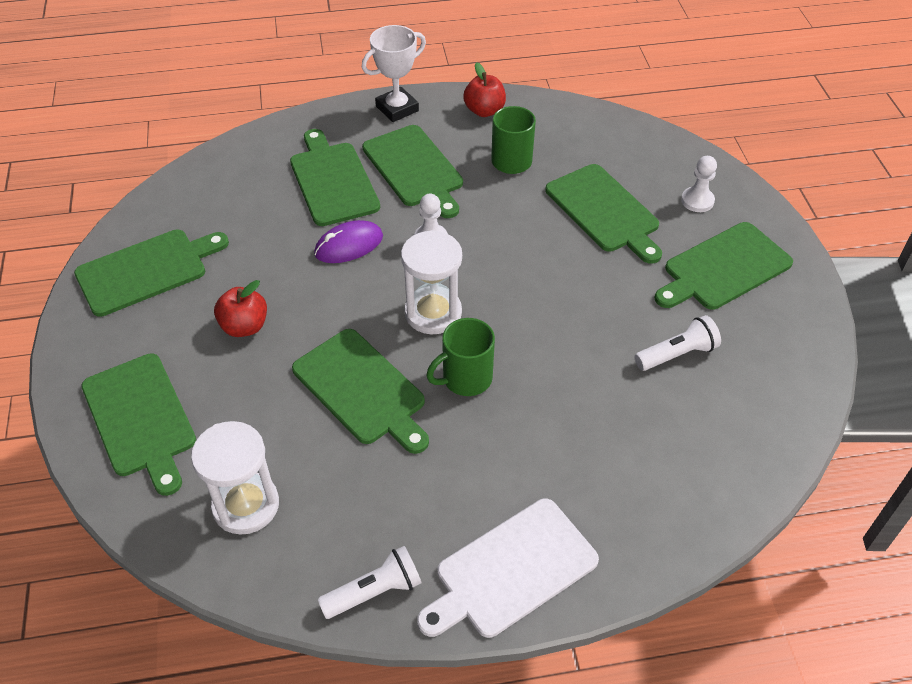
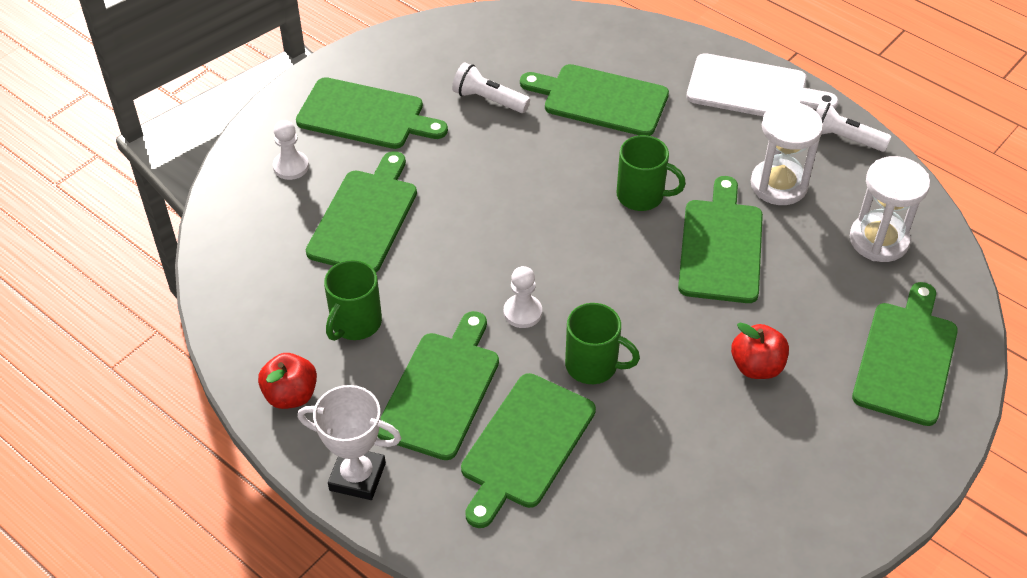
camera: 130 degrees left, 0 degrees up
green cutting board [74,230,229,317] -> green cutting board moved to [520,64,669,136]
purple mouse [314,220,383,263] -> green mug [565,303,640,384]
white hourglass [401,230,462,334] -> white hourglass moved to [751,101,823,205]

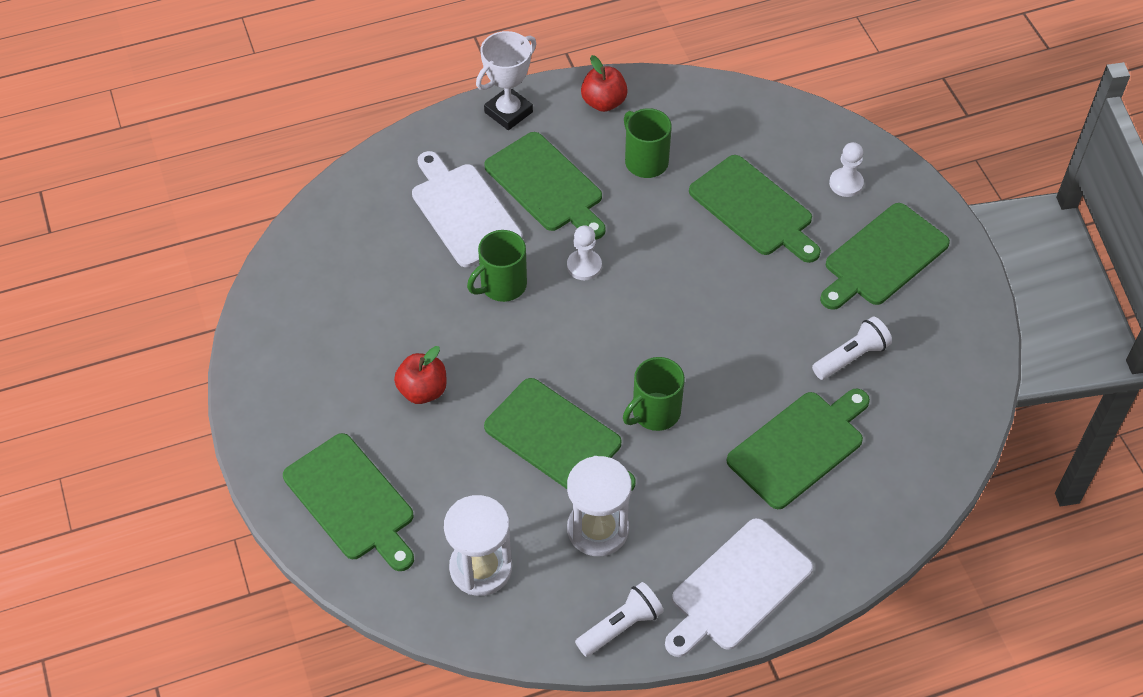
camera: 120 degrees right, 5 degrees up
green cutting board [461,373,596,528] -> white cutting board [412,151,523,267]

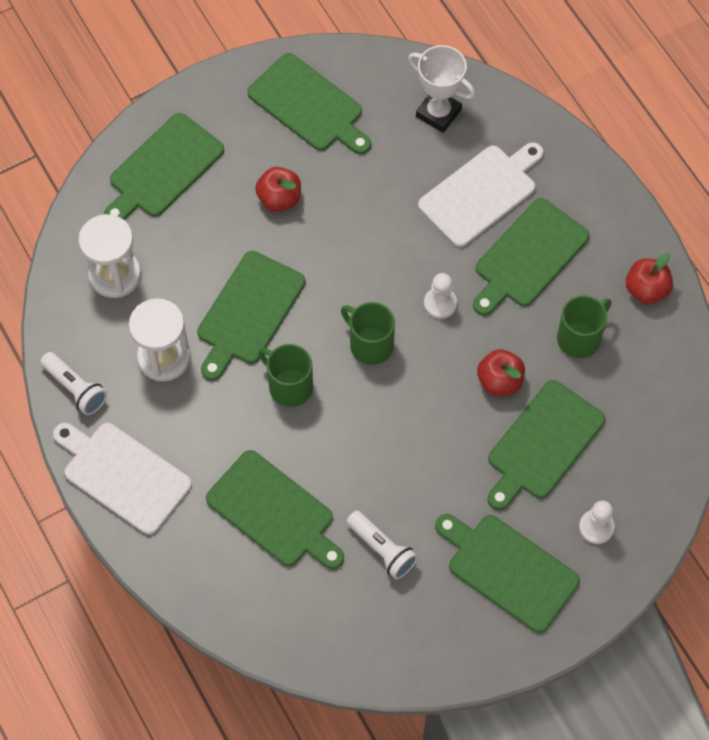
camera: 80 degrees right, 10 degrees up
green mug [467,230,527,302] -> green mug moved to [341,302,395,365]
white trophy [476,31,536,130] -> white trophy moved to [408,45,475,133]
none -> green cutting board [247,53,371,154]
none -> red apple [477,349,525,396]

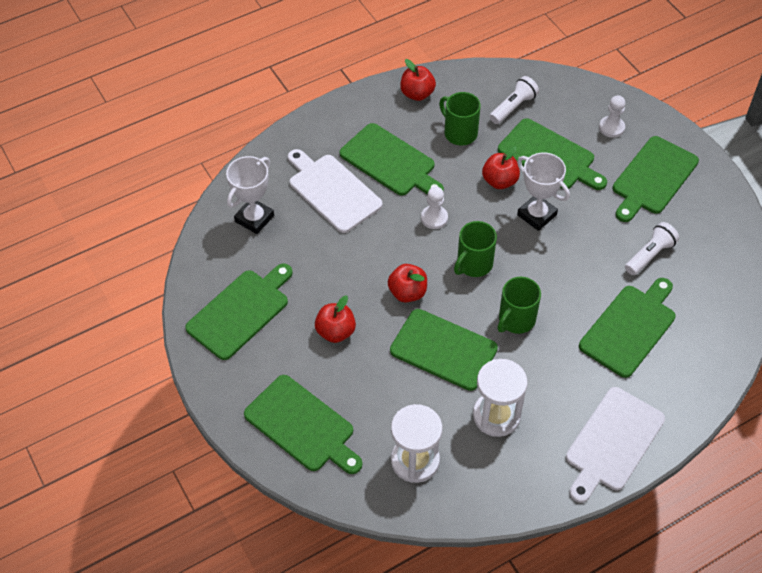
camera: 90 degrees left, 10 degrees down
white flashlight [40,352,107,415] -> white flashlight moved to [489,76,539,124]
none -> red apple [388,264,427,303]
none -> white trophy [517,152,570,231]

